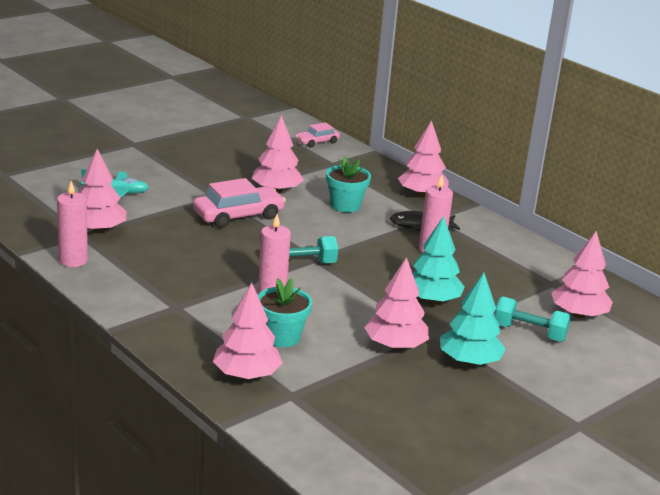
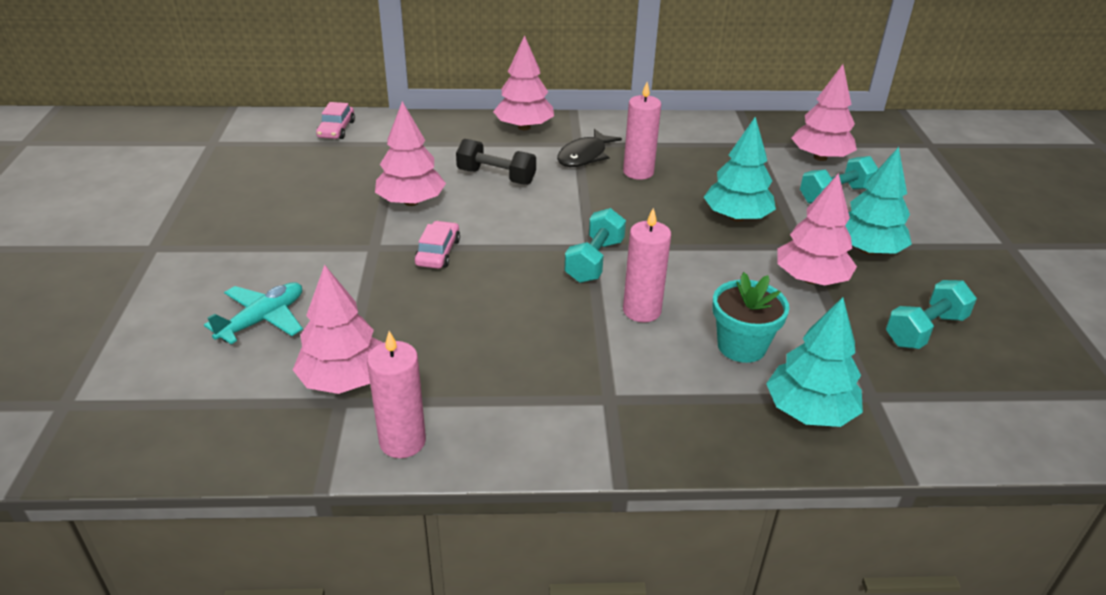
camera: 50 degrees left, 10 degrees up
pink car [193,178,286,228] -> pink car [415,221,460,269], size x0.57
pink tree [213,282,283,380] -> turquoise tree [766,297,863,427]
turquoise flower pot [326,156,371,213] -> black dumbbell [456,139,536,185]
none -> turquoise dumbbell [886,280,977,349]

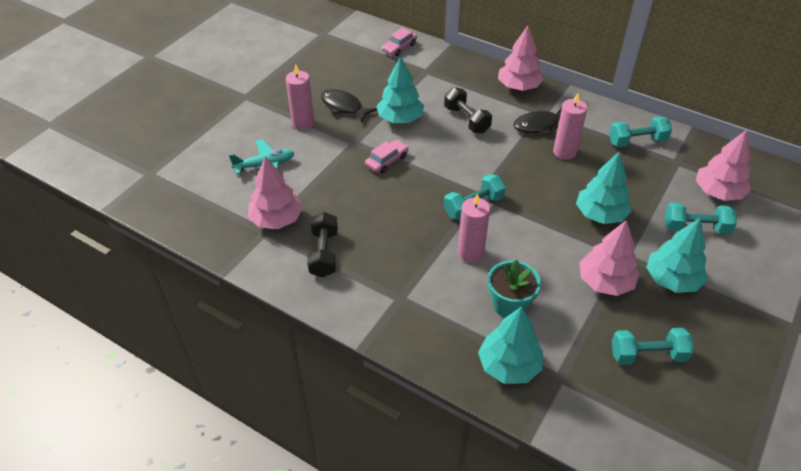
camera: 35 degrees right, 10 degrees up
pink candle [367,331,426,458] -> pink candle moved to [286,64,314,130]
pink tree [375,101,446,206] -> turquoise tree [376,56,424,123]
none -> black dumbbell [307,212,338,277]
none -> black fish [321,89,377,122]
none -> turquoise dumbbell [609,116,672,147]

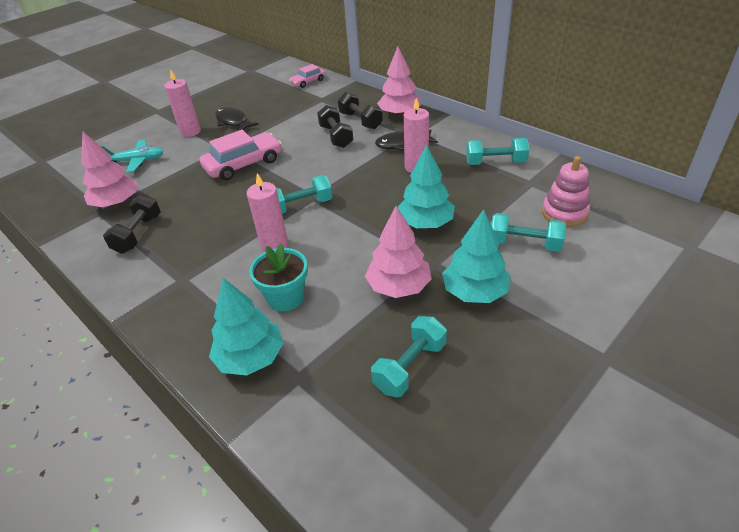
camera: 15 degrees right, 5 degrees down
pink car [365,140,408,173] -> pink car [199,130,282,180], size x1.75
turquoise tree [376,56,424,123] -> none
turquoise dumbbell [611,328,694,365] -> turquoise dumbbell turned 60 degrees counterclockwise [371,316,447,397]
pink tree [696,130,751,201] -> pink stacking toy [542,156,590,227]
none -> black dumbbell [338,92,383,129]

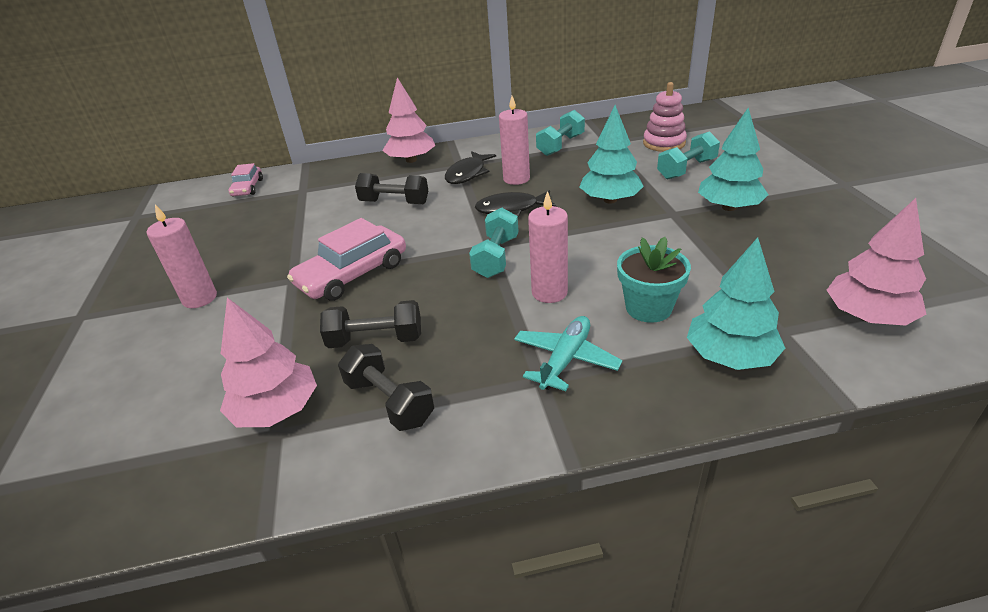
camera: 55 degrees left, 5 degrees down
turquoise plane [101,140,163,173] -> turquoise plane moved to [514,316,623,391]
pink car [199,130,282,180] -> pink car turned 135 degrees counterclockwise [287,218,406,301]
black fish [215,107,259,130] -> black fish moved to [475,190,557,217]
black dumbbell [338,92,383,129] -> black dumbbell moved to [320,300,421,348]
pink tree [365,206,432,298] -> pink tree moved to [827,198,926,326]
turquoise dumbbell [371,316,447,397] -> none

